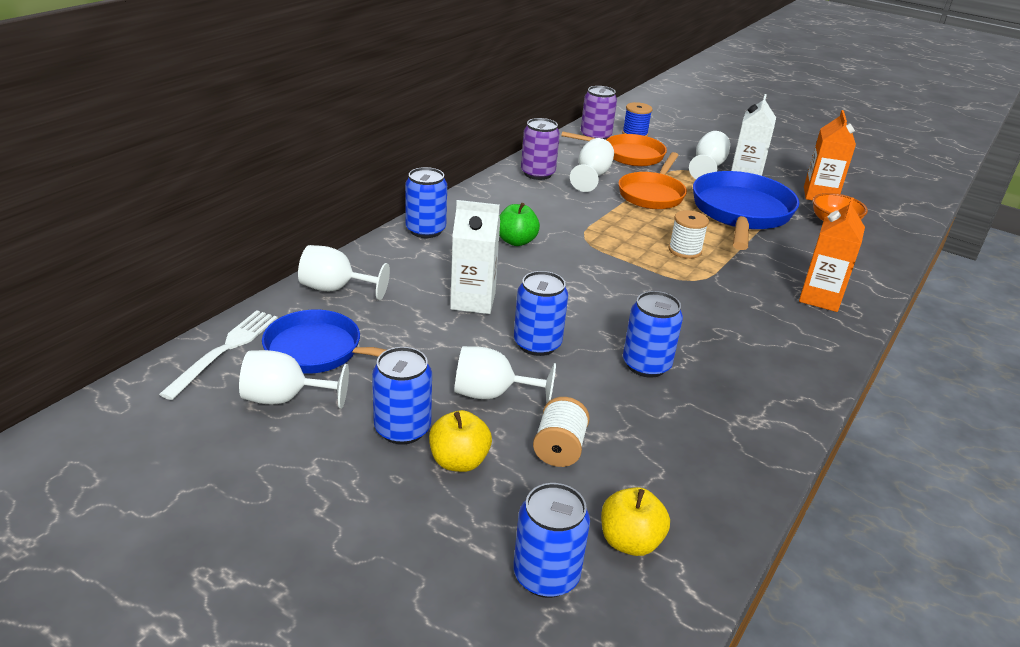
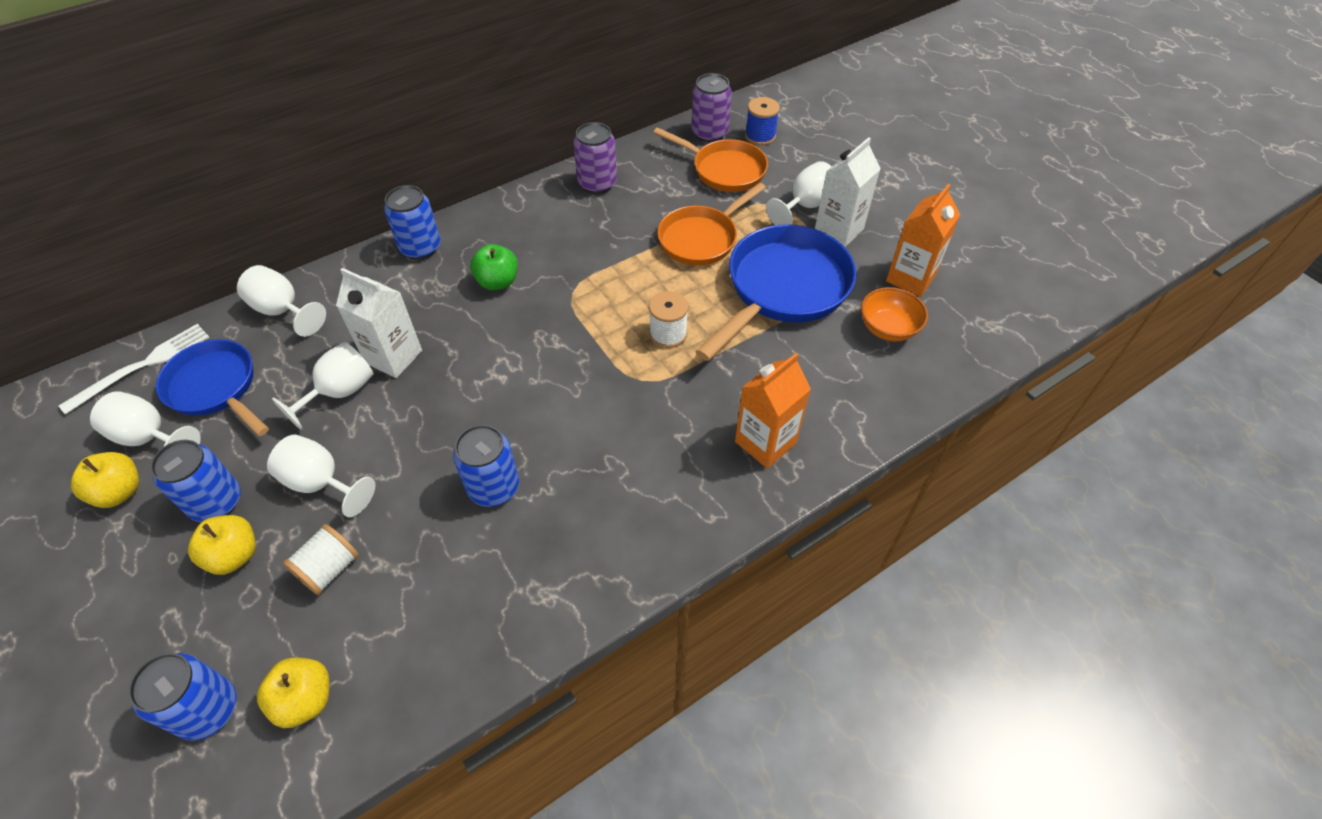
camera: 25 degrees right, 20 degrees up
blue can [514,271,568,356] -> none
white goblet [570,138,614,192] -> white goblet moved to [272,342,374,430]
none -> yellow apple [71,452,139,508]

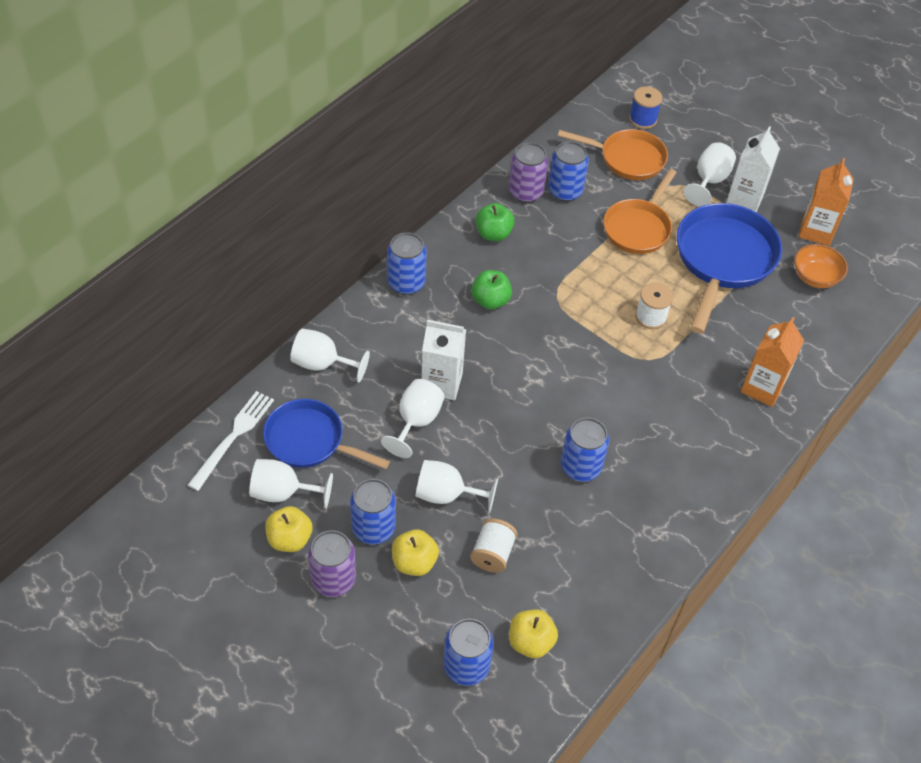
camera: 20 degrees left, 0 degrees up
purple can [691,73,732,143] -> purple can moved to [308,530,356,597]
none -> green apple [476,203,515,241]
none -> blue can [548,141,589,202]

